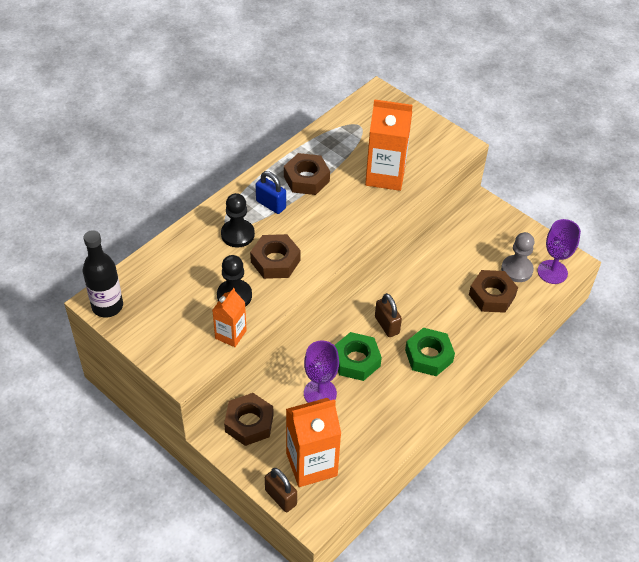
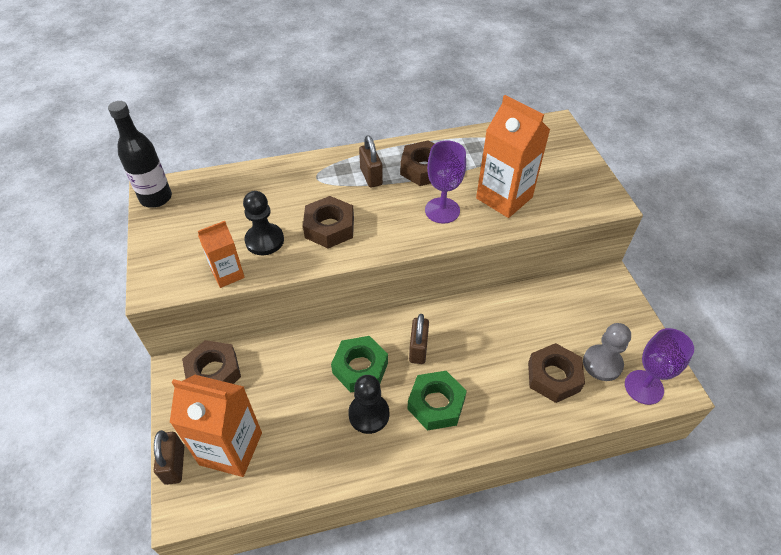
camera: 35 degrees right, 0 degrees up
black pawn [221,193,255,247] -> black pawn moved to [348,375,389,434]
blue padlock [255,171,286,214] -> brown padlock [359,135,383,188]
purple goblet [304,341,339,403] -> purple goblet moved to [425,140,466,224]

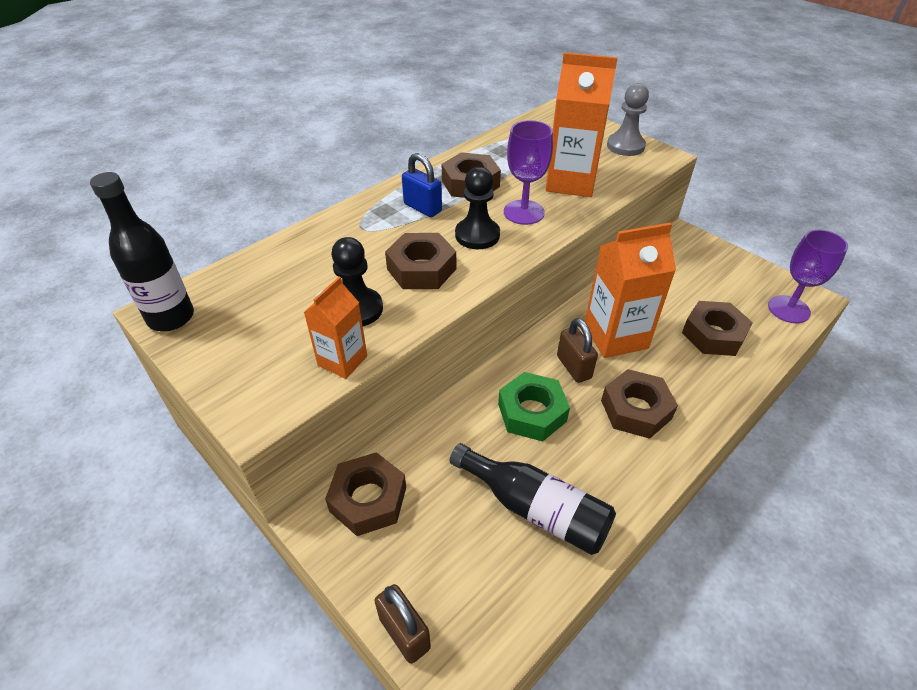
camera: 30 degrees left, 5 degrees down
orange carton [170,375,262,477] -> orange carton moved to [585,223,676,358]
black pawn [348,375,389,434] -> black pawn moved to [455,167,500,249]
brown padlock [359,135,383,188] -> blue padlock [402,153,442,217]
green nut [408,371,467,431] -> brown nut [601,369,678,439]
grey pawn [583,323,631,381] -> grey pawn moved to [607,83,649,156]
none -> black bottle [450,443,616,555]

